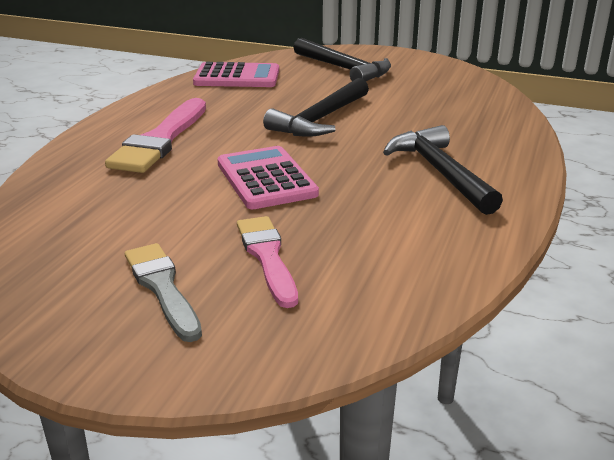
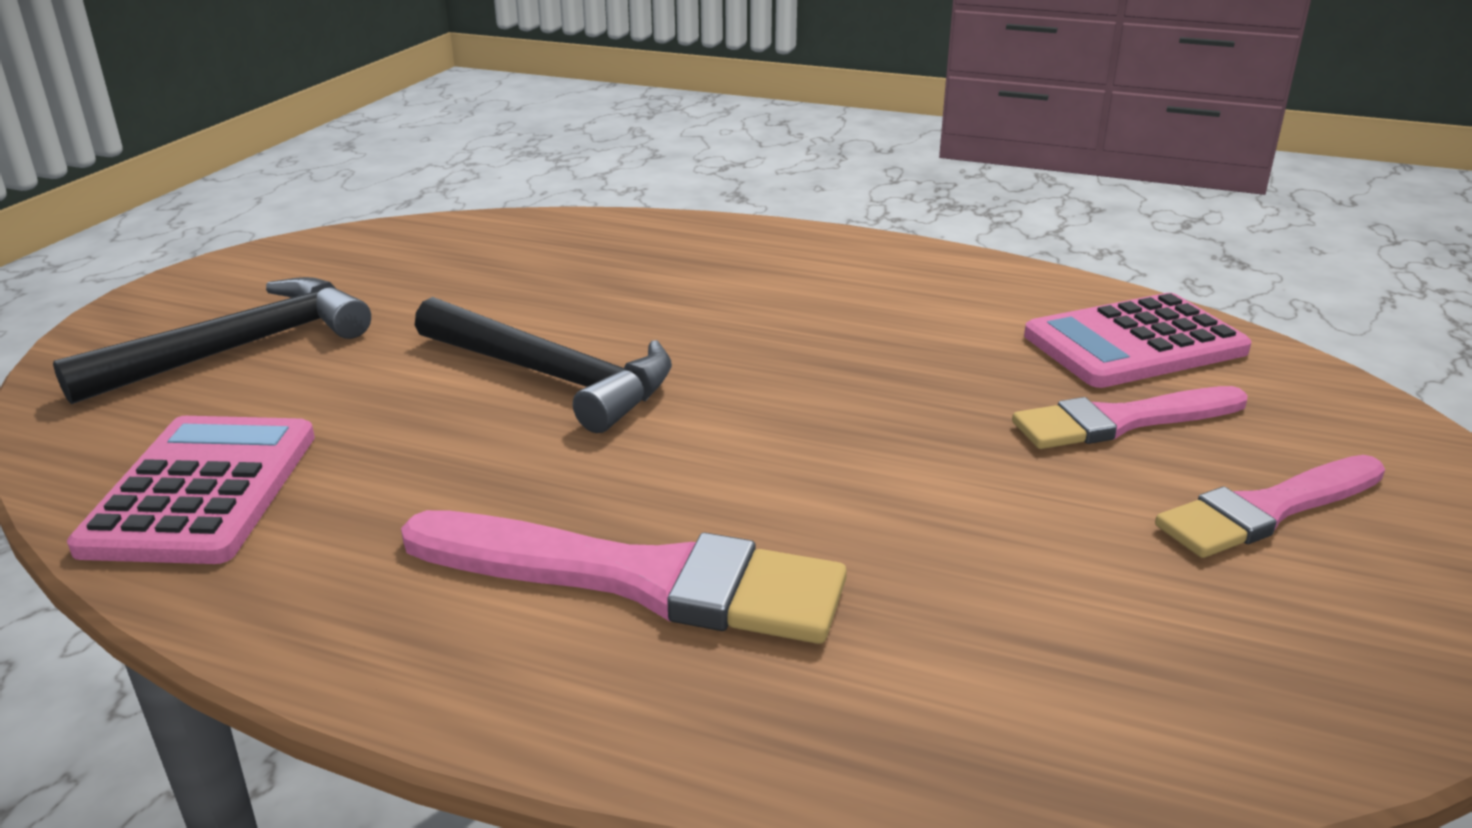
camera: 90 degrees left, 0 degrees up
grey brush [125,243,202,342] -> pink brush [1155,455,1385,558]
pink calculator [217,146,319,209] -> pink calculator moved to [1024,293,1251,388]
black hammer [383,125,503,215] -> none

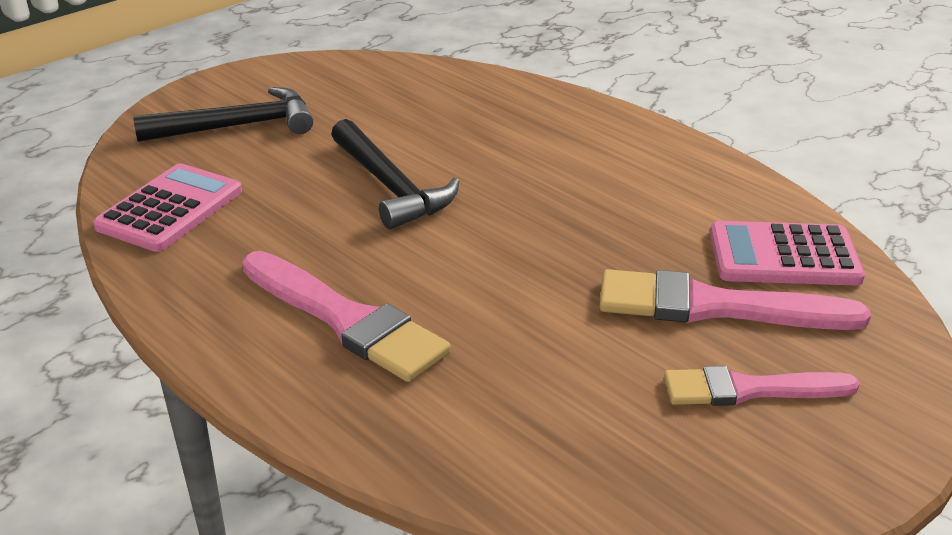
camera: 25 degrees right, 5 degrees up
pink brush [1012,386,1248,449] -> pink brush [600,269,871,330], size x1.51

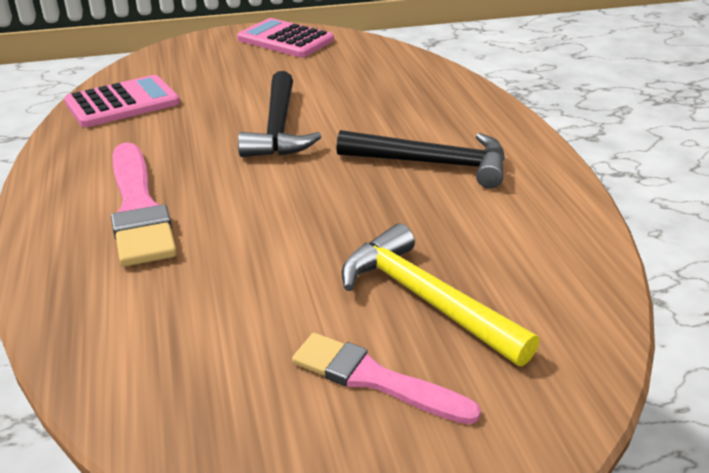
camera: 30 degrees right, 0 degrees up
black hammer [133,87,313,142] -> black hammer moved to [336,130,505,188]
pink brush [600,269,871,330] -> yellow hammer [341,223,540,366]
pink calculator [710,221,865,285] -> pink calculator moved to [237,18,334,57]

